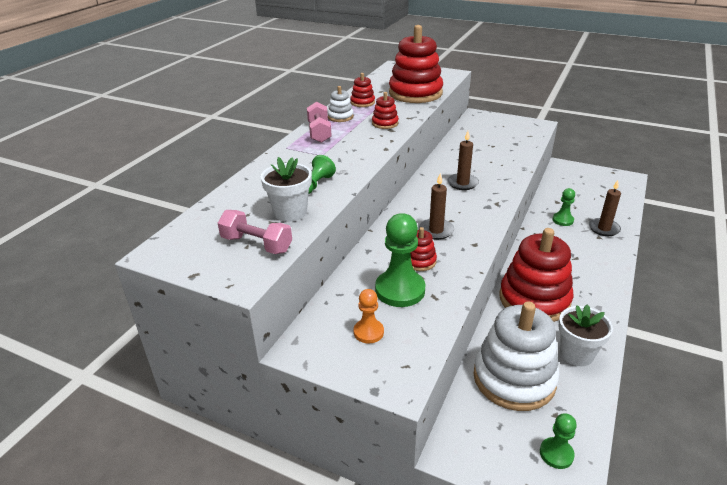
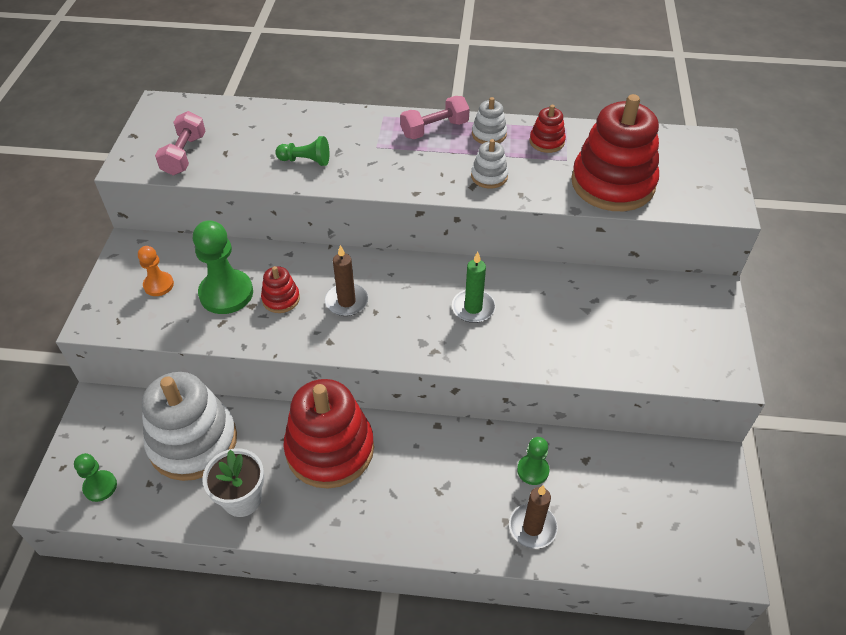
camera: 70 degrees right, 15 degrees up
white flower pot [261,157,312,222] -> none
red stacking toy [372,92,399,129] -> white stacking toy [471,139,508,189]
brown candle [448,131,479,190] -> green candle [452,252,496,323]

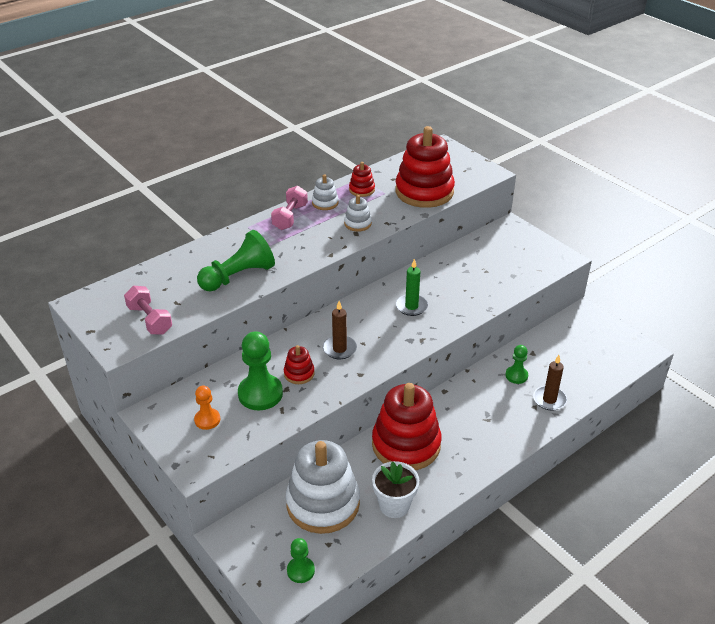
camera: 45 degrees left, 10 degrees down
green pawn [275,136,329,166] -> green pawn [197,230,275,292], size x1.79

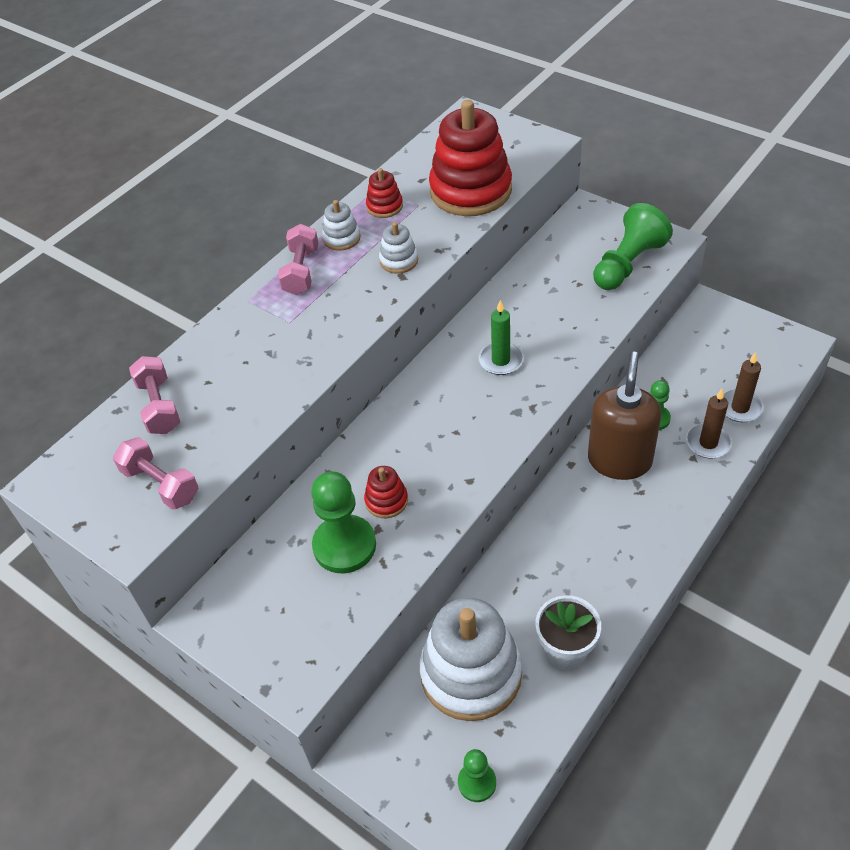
camera: 10 degrees left, 10 degrees up
orange pawn [194,386,220,430] -> none
green pawn [197,230,275,292] -> green pawn moved to [593,203,673,290]
brown candle [323,301,357,359] -> brown candle moved to [723,352,764,422]
red stacking toy [372,383,442,470] -> none
none -> pink dumbbell [129,356,180,434]
none -> brown soap dispenser [588,352,661,480]

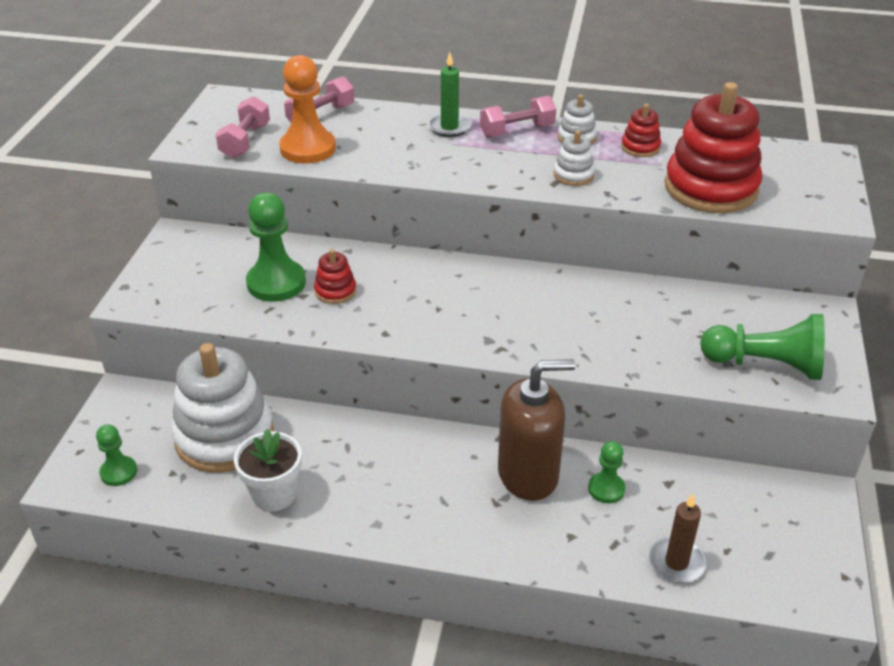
camera: 60 degrees right, 10 degrees down
green candle [478,300,524,375] -> green candle moved to [428,52,472,137]
brown candle [686,389,732,458] -> none
none -> orange pawn [279,55,336,163]

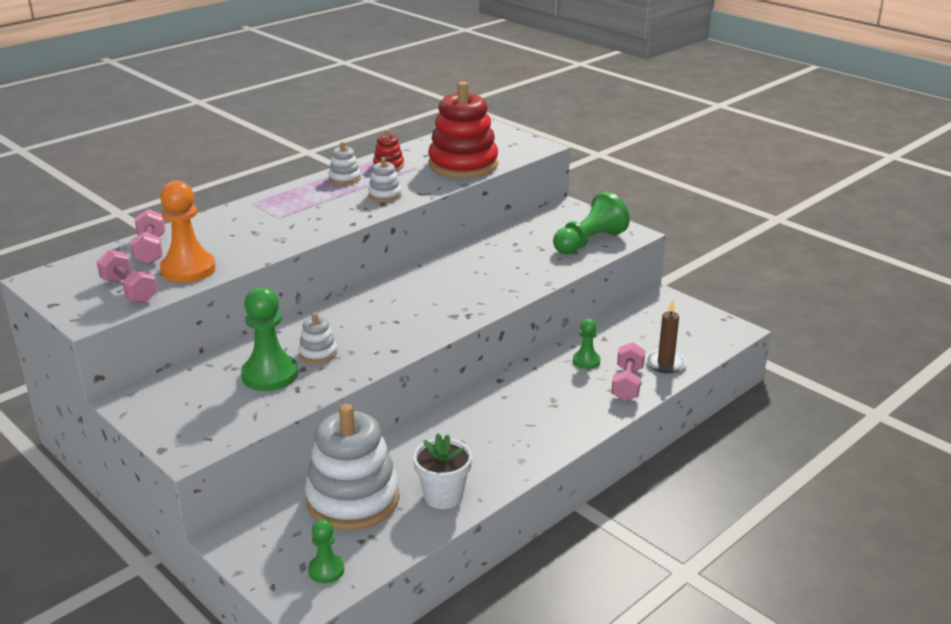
camera: 55 degrees left, 10 degrees down
red stacking toy [314,249,356,304] -> white stacking toy [299,313,337,364]
green candle [428,52,472,137] -> none
pink dumbbell [480,96,556,137] -> pink dumbbell moved to [611,342,645,401]
brown soap dispenser [498,359,575,501] -> none

